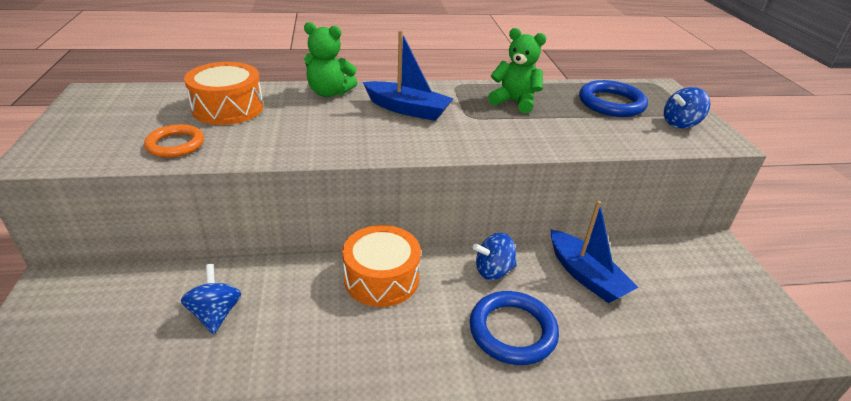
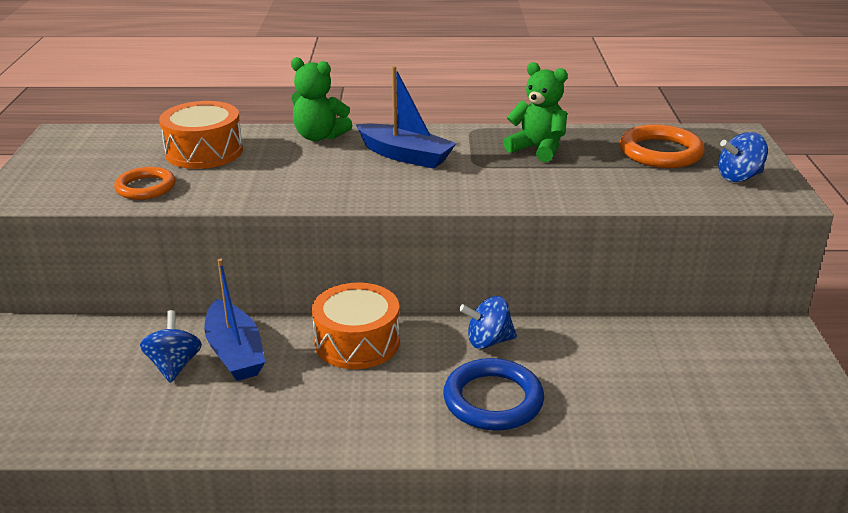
camera: 10 degrees right, 5 degrees down
blue boat [551,201,639,303] -> blue boat moved to [204,259,265,381]
blue ring [579,80,648,117] -> orange ring [620,124,705,168]

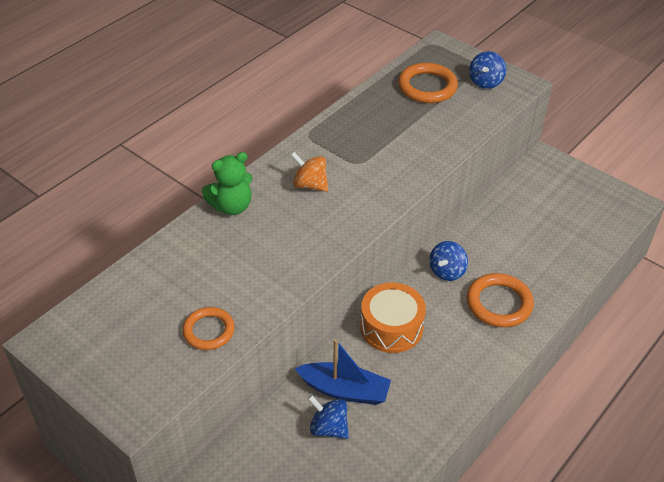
camera: 50 degrees left, 15 degrees up
orange drum [159,101,243,169] -> none
blue boat [356,66,457,169] -> orange spinning top [290,152,328,192]
blue ring [443,358,544,431] -> orange ring [467,273,534,327]
green teddy bear [503,62,568,162] -> none

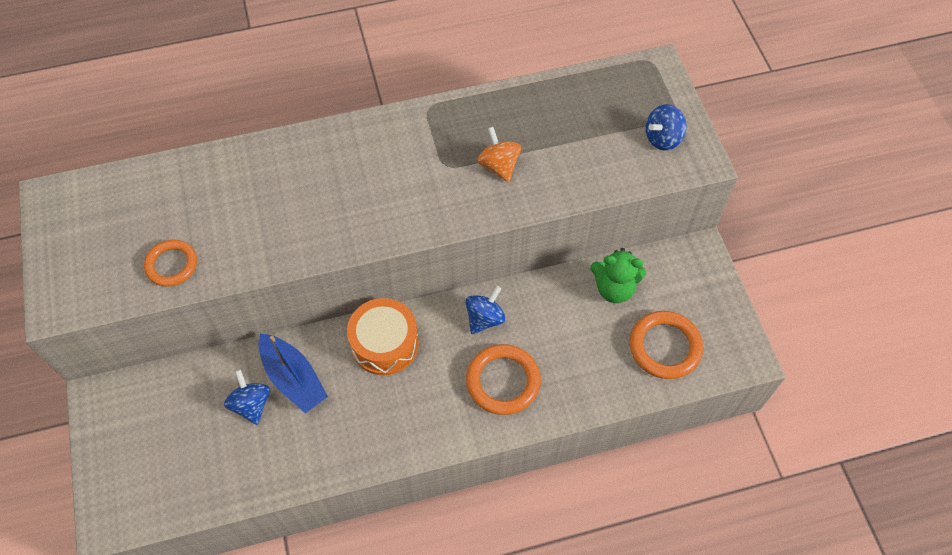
camera: 35 degrees right, 15 degrees up
green teddy bear [202,152,252,215] -> green teddy bear moved to [590,248,646,303]
orange spinning top [290,152,328,192] -> orange spinning top moved to [477,127,521,182]
orange ring [398,63,458,103] -> orange ring moved to [630,311,703,379]
blue spinning top [429,241,468,281] -> blue spinning top turned 150 degrees clockwise [465,286,506,334]

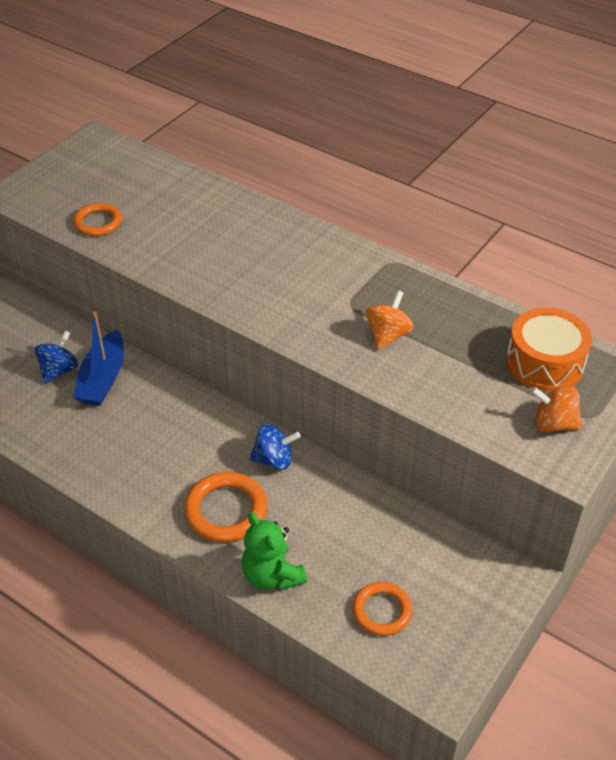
camera: 50 degrees right, 15 degrees down
orange drum [347,298,419,375] -> orange drum moved to [506,308,592,391]
green teddy bear [590,248,646,303] -> green teddy bear moved to [242,512,307,590]
orange ring [630,311,703,379] -> orange ring [353,582,413,636], size x0.67
blue spinning top [646,104,687,150] -> orange spinning top [531,385,582,432]

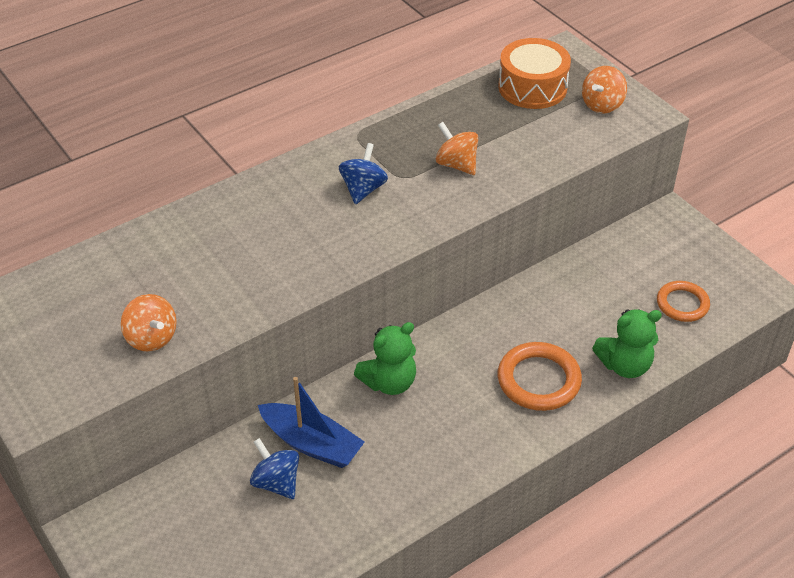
camera: 70 degrees left, 0 degrees up
orange ring [73,203,122,236] -> orange spinning top [121,294,177,352]
blue spinning top [249,424,301,470] -> blue spinning top moved to [339,143,388,204]
none -> green teddy bear [354,322,416,395]

